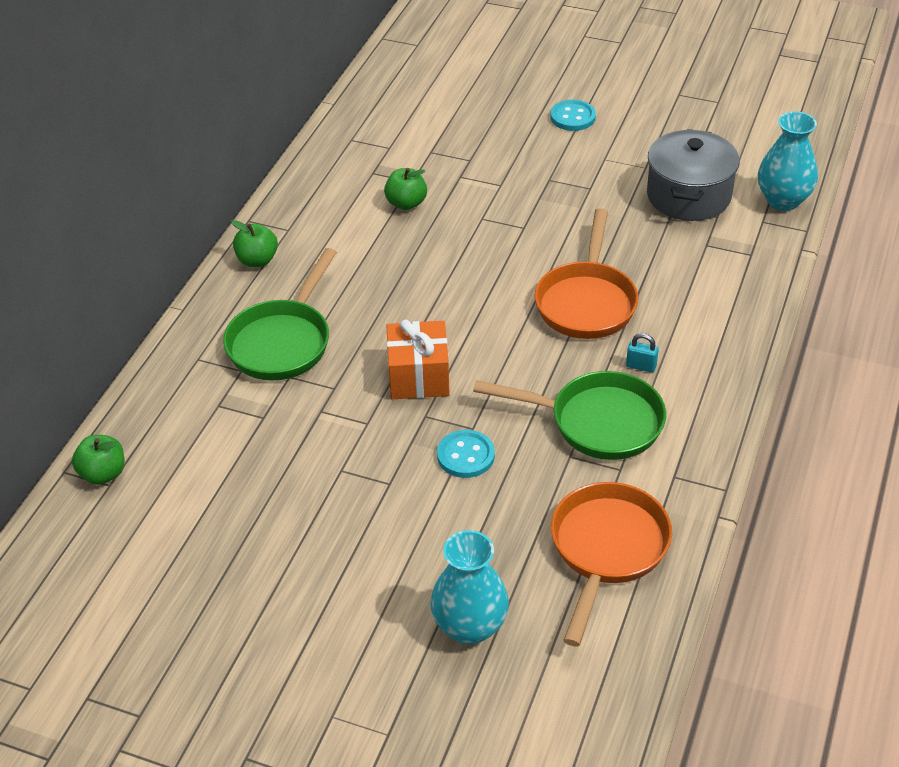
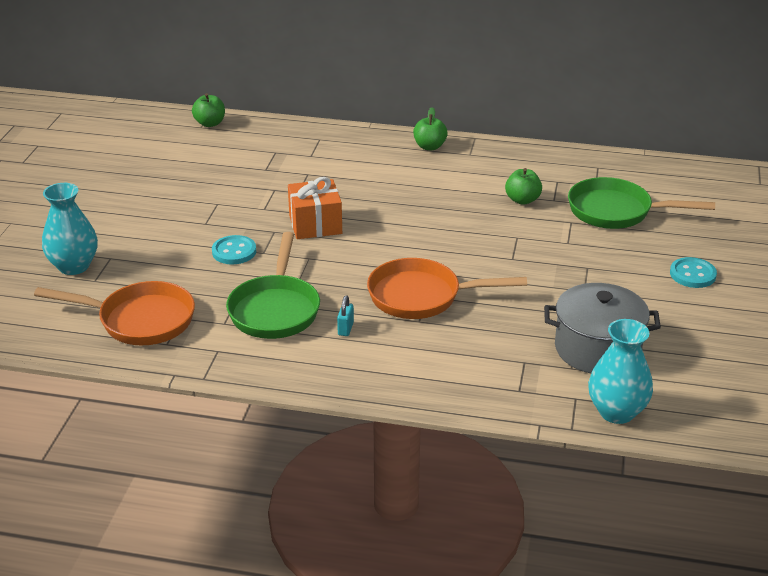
camera: 80 degrees right, 10 degrees down
green pan [223,248,337,381] -> green pan moved to [568,177,715,229]

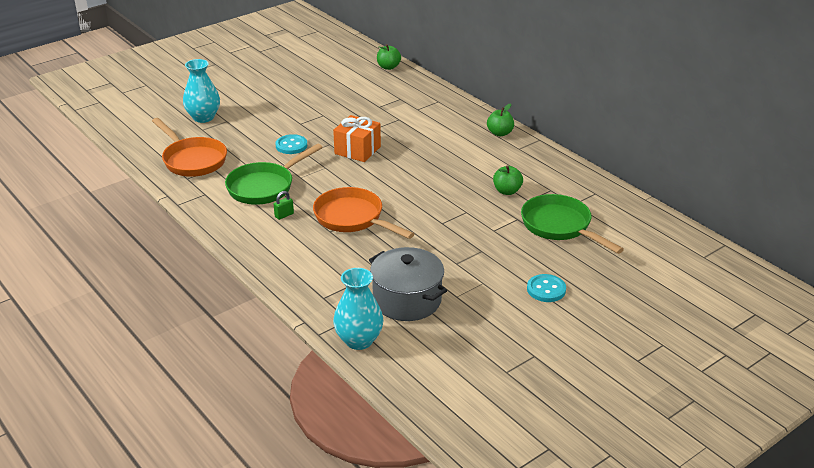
camera: 40 degrees right, 0 degrees up
turquoise padlock [337,295,354,336] -> green padlock [274,191,294,220]

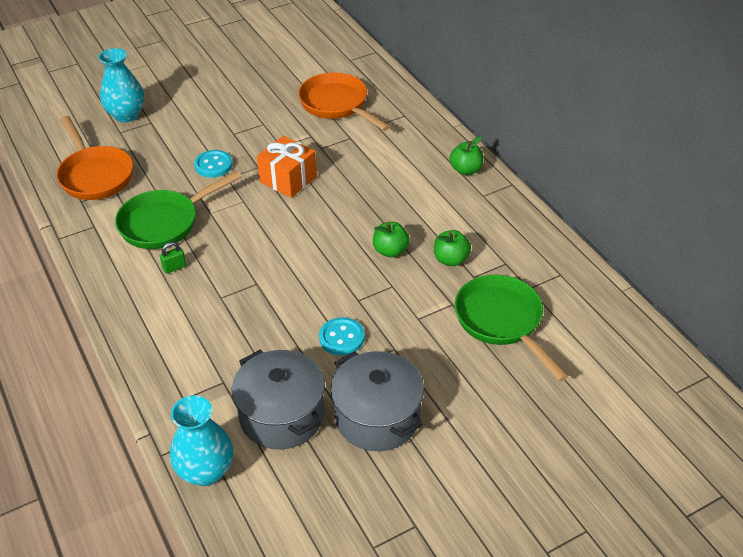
camera: 10 degrees right, 10 degrees up
orange pan [313,187,414,239] -> orange pan moved to [298,72,390,131]
green apple [377,44,401,70] -> green apple moved to [373,222,410,257]
turquoise button [527,274,566,302] -> turquoise button moved to [319,317,365,356]
none -> grey pot [330,351,424,451]

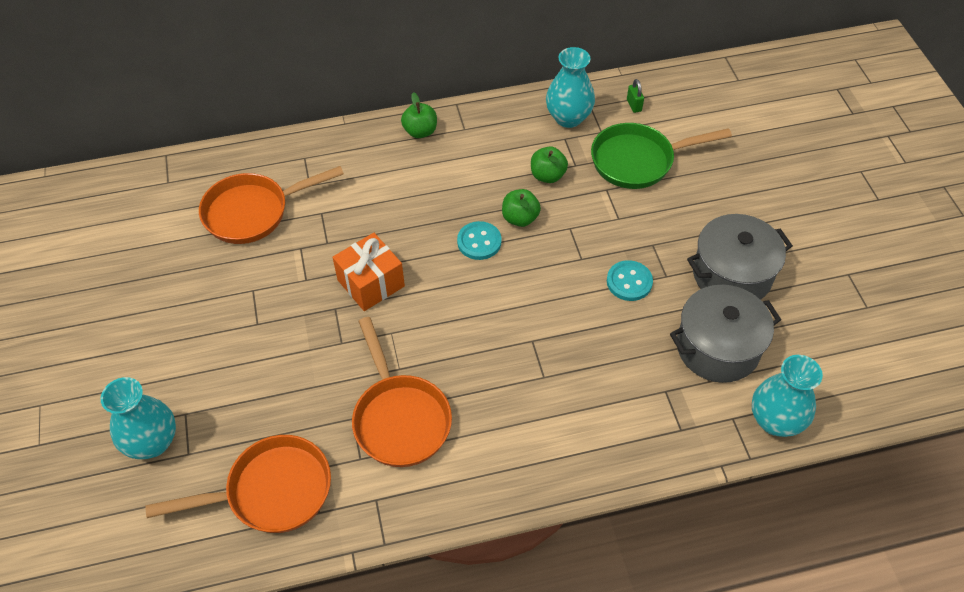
camera: 75 degrees left, 10 degrees up
green pan [115,171,242,249] -> orange pan [352,317,452,467]
green padlock [160,242,186,274] -> green padlock moved to [627,79,644,113]
turquoise button [194,150,233,177] -> turquoise button moved to [457,221,502,260]
none -> turquoise vase [546,47,595,128]

